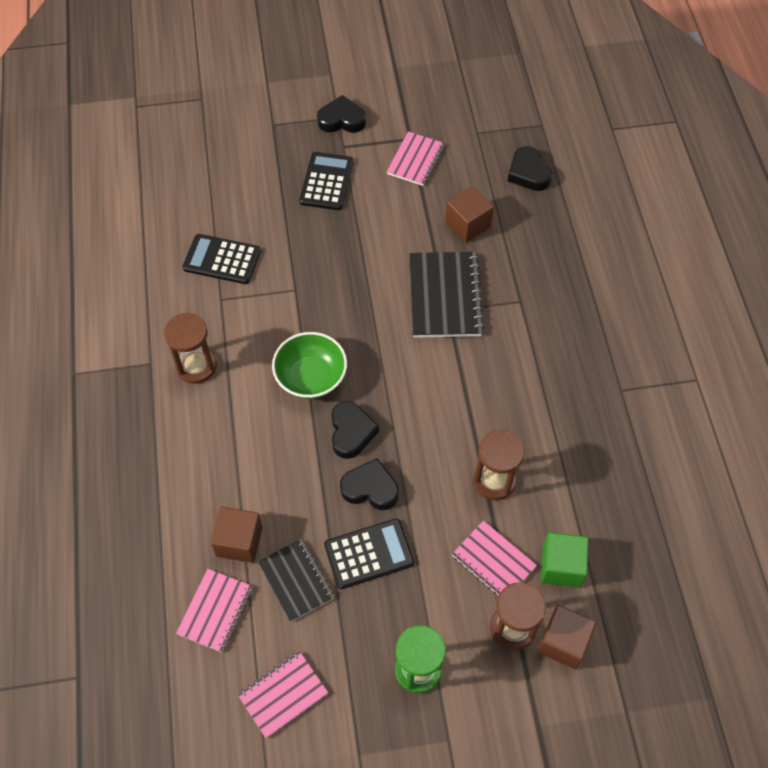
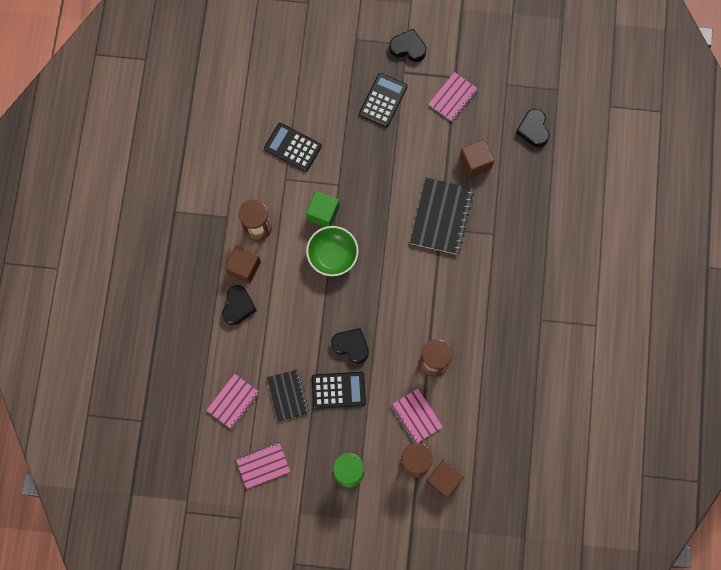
camera: 15 degrees right, 15 degrees up
brown cube [211,507,263,563] -> brown cube moved to [225,246,261,284]
black heart [331,401,379,459] -> black heart moved to [222,285,257,325]
green cube [541,532,589,588] -> green cube moved to [306,191,339,227]

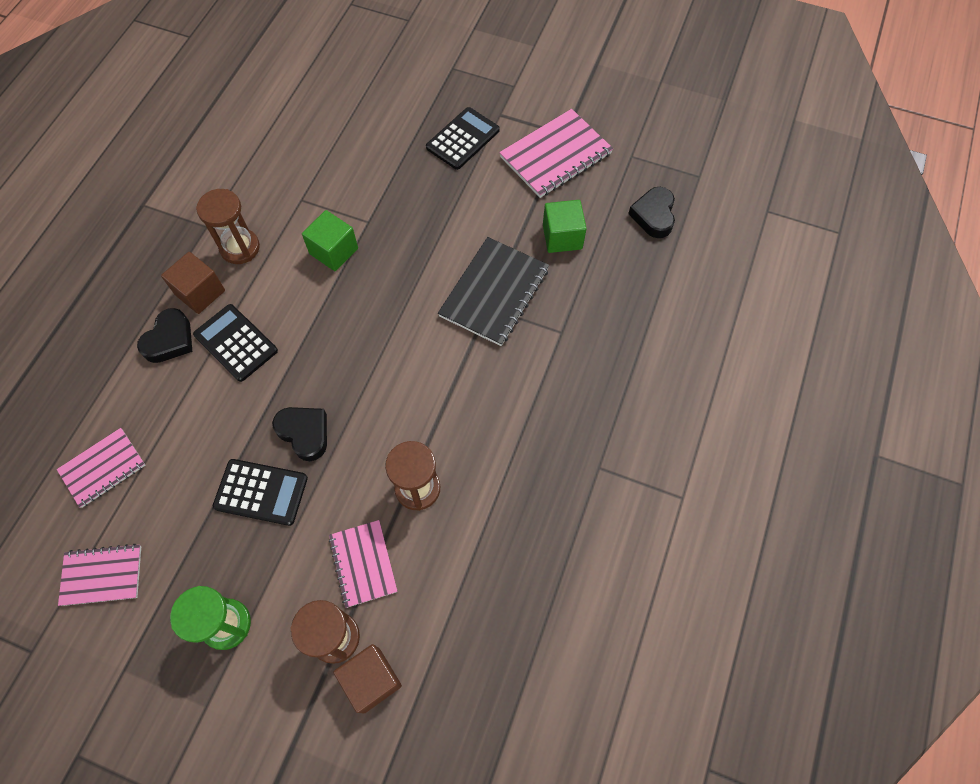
camera: 15 degrees right, 10 degrees down
black calculator [264,123,322,172] -> black calculator moved to [193,304,278,382]
black notebook [267,369,310,422] -> none
green bowl [306,226,359,276] -> none
black heart [389,29,426,62] -> none
pink notebook [429,72,478,122] -> pink notebook [499,109,613,198], size x1.59
brown cube [460,139,494,178] -> green cube [543,200,587,253]

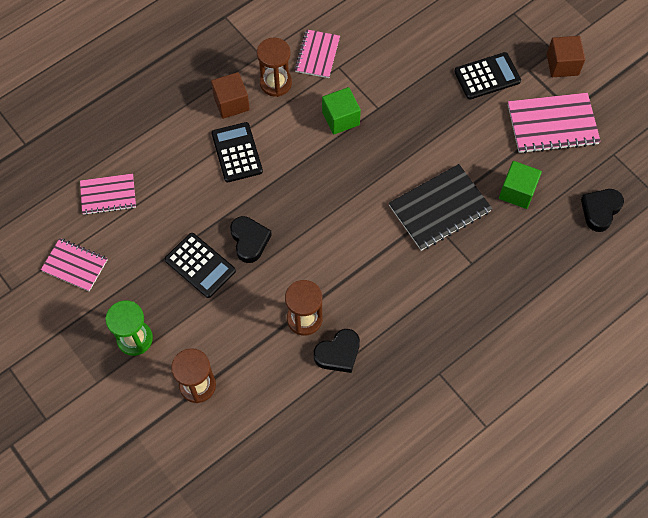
camera: 30 degrees right, 0 degrees up
black heart [137,308,192,363] -> black heart moved to [314,329,360,373]
pink notebook [329,520,398,608] -> pink notebook moved to [294,29,340,78]
brown cube [333,644,402,713] -> brown cube moved to [547,36,585,77]

